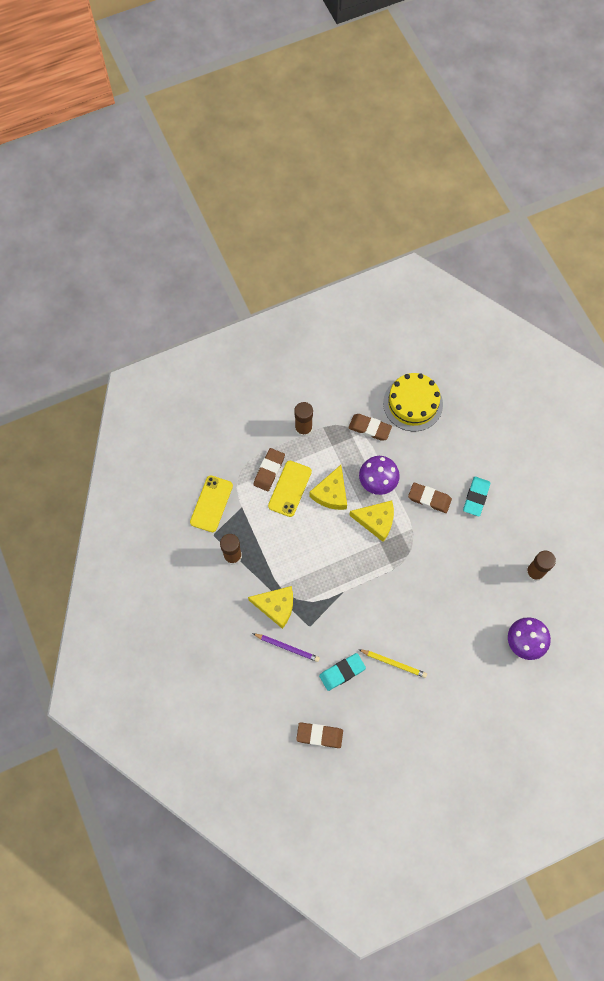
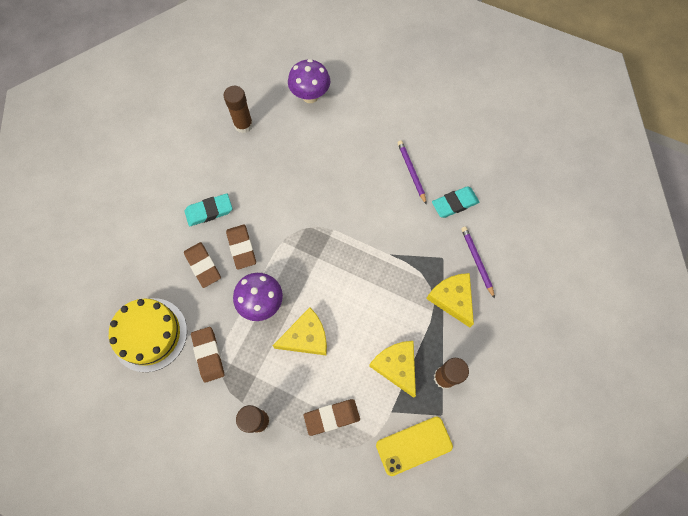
camera: 130 degrees left, 0 degrees up
yellow phone [268,461,312,517] -> none
brown eraser [296,722,343,748] -> brown eraser moved to [184,242,221,288]
turquoise eraser [319,653,366,691] -> turquoise eraser turned 45 degrees counterclockwise [432,186,480,218]
yellow cheese [349,501,394,542] -> yellow cheese moved to [369,341,416,398]
yellow pencil [358,649,427,678] -> purple pencil [397,140,427,205]

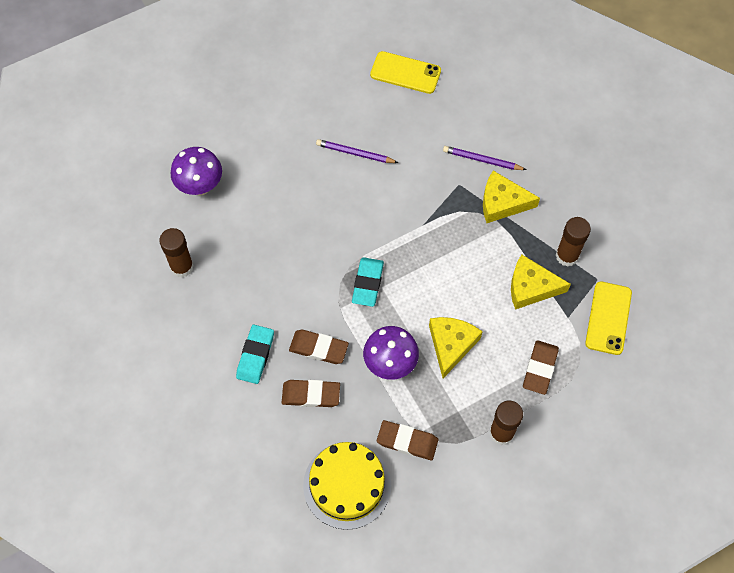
camera: 55 degrees left, 5 degrees down
turquoise eraser [432,186,480,218] -> turquoise eraser moved to [352,257,384,307]
none -> yellow phone [370,51,441,94]

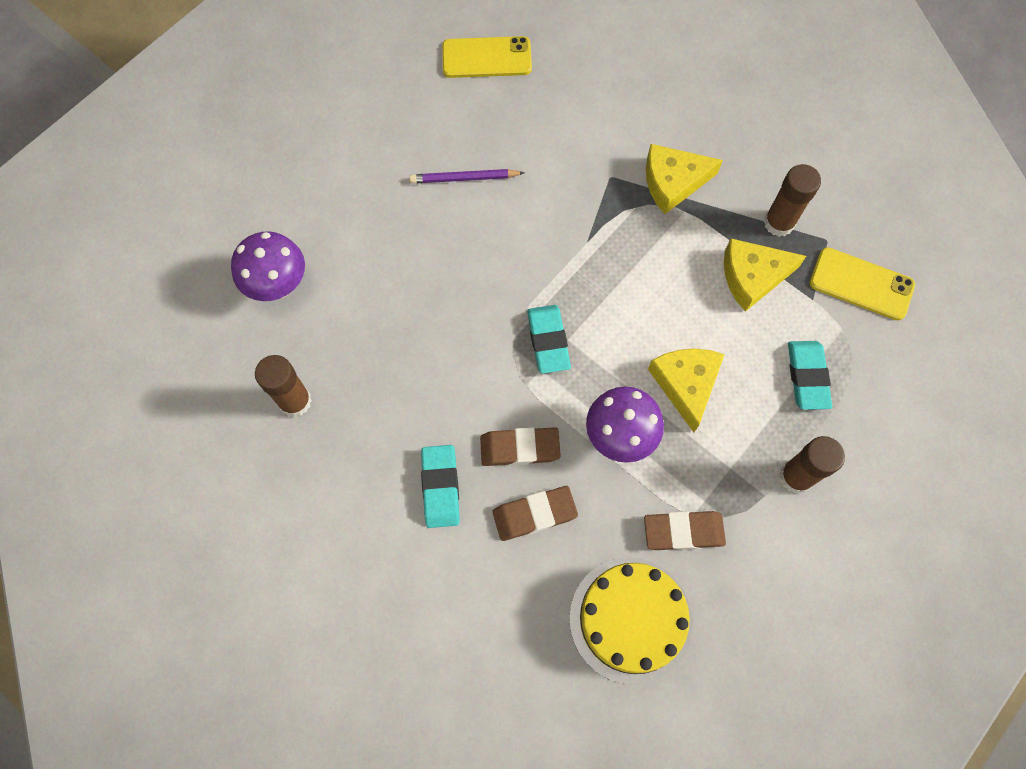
camera: 20 degrees left, 5 degrees up
purple pencil [443,146,527,170] -> none
brown eraser [523,340,559,395] -> turquoise eraser [788,341,832,410]
yellow phone [585,281,632,355] -> yellow phone turned 60 degrees counterclockwise [810,247,915,320]

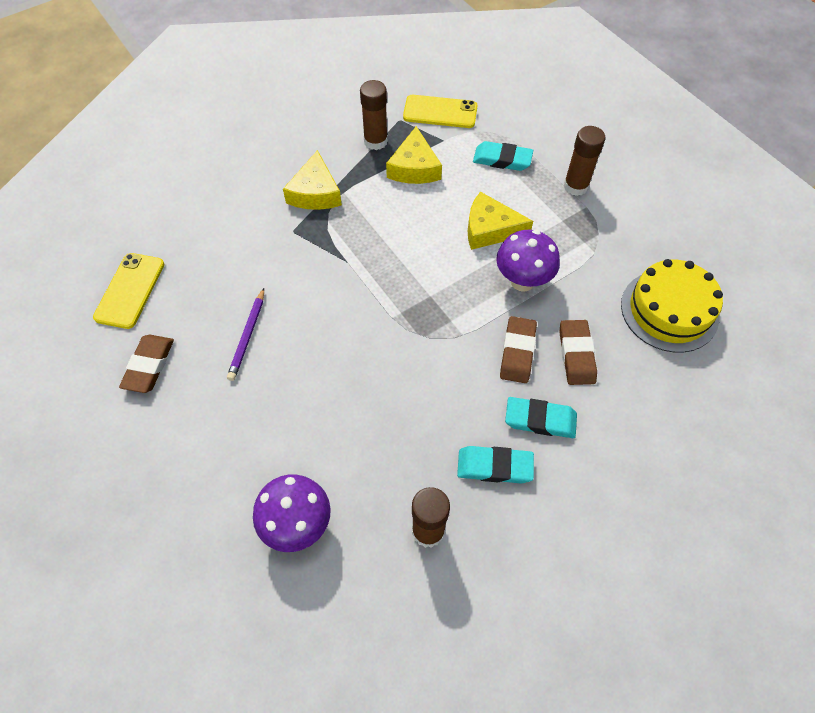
camera: 75 degrees left, 10 degrees down
turquoise eraser [527,305,571,374] -> turquoise eraser moved to [457,446,534,483]
brown eraser [644,511,726,550] -> brown eraser moved to [119,335,174,393]
yellow phone [810,247,915,320] -> yellow phone turned 60 degrees clockwise [403,95,478,128]

